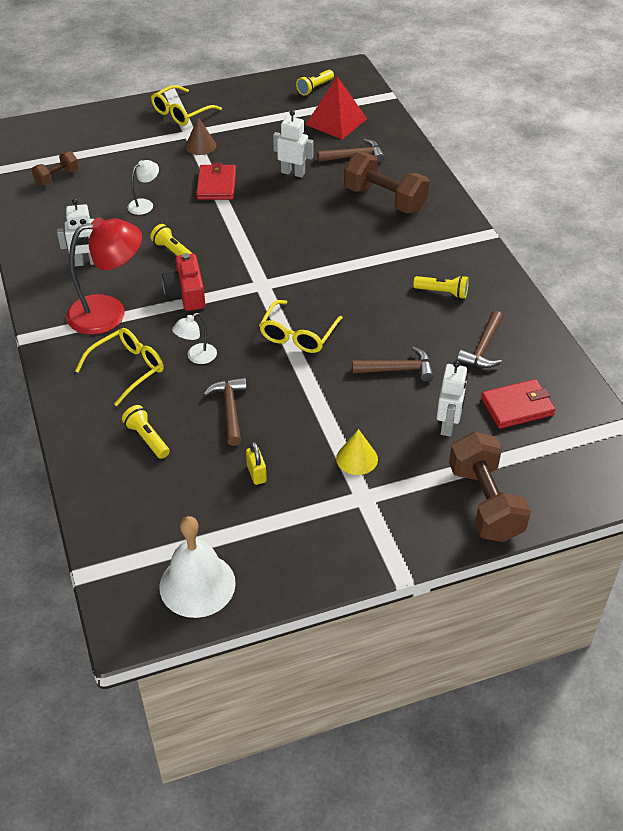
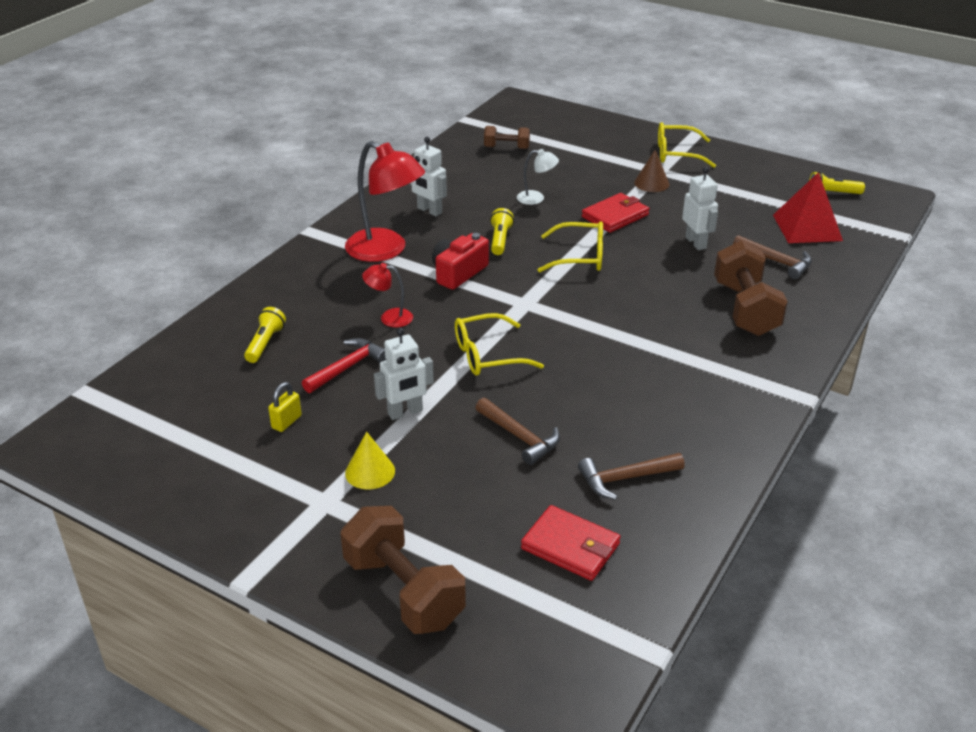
camera: 50 degrees right, 10 degrees down
yellow glasses [75,328,164,406] -> yellow glasses moved to [538,222,603,273]
white bell [159,516,236,618] -> none
white lamp [172,313,217,364] -> red lamp [362,263,413,327]
brown hammer [203,377,247,446] -> red hammer [302,338,386,393]
yellow flashlight [413,275,469,299] -> none
white robot [436,361,468,436] -> white robot moved to [374,328,434,420]
brown dumbbell [449,431,531,542] -> brown dumbbell turned 75 degrees counterclockwise [340,506,466,634]

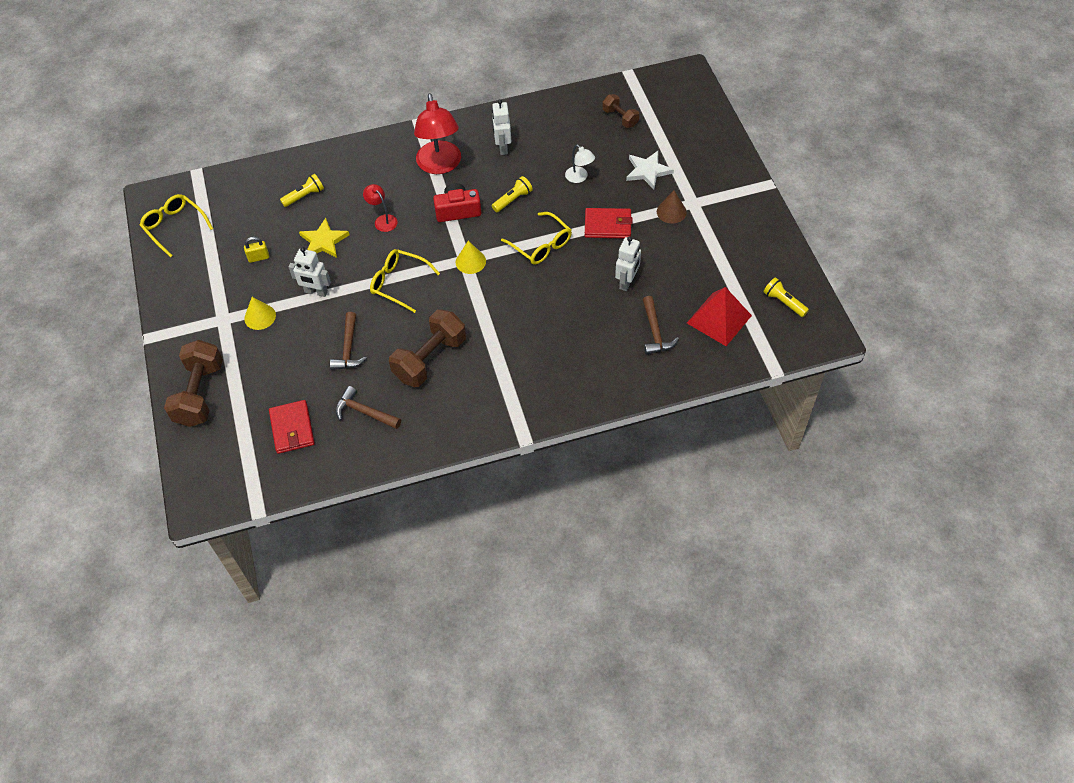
camera: 45 degrees right, 20 degrees up
red hammer [302,338,386,393] -> yellow star [299,218,350,258]
yellow glasses [658,122,716,168] -> yellow glasses moved to [140,194,213,257]
brown dumbbell [714,240,788,336] -> brown dumbbell moved to [389,309,466,387]
none -> yellow cone [456,241,486,274]
none -> white star [626,151,674,190]

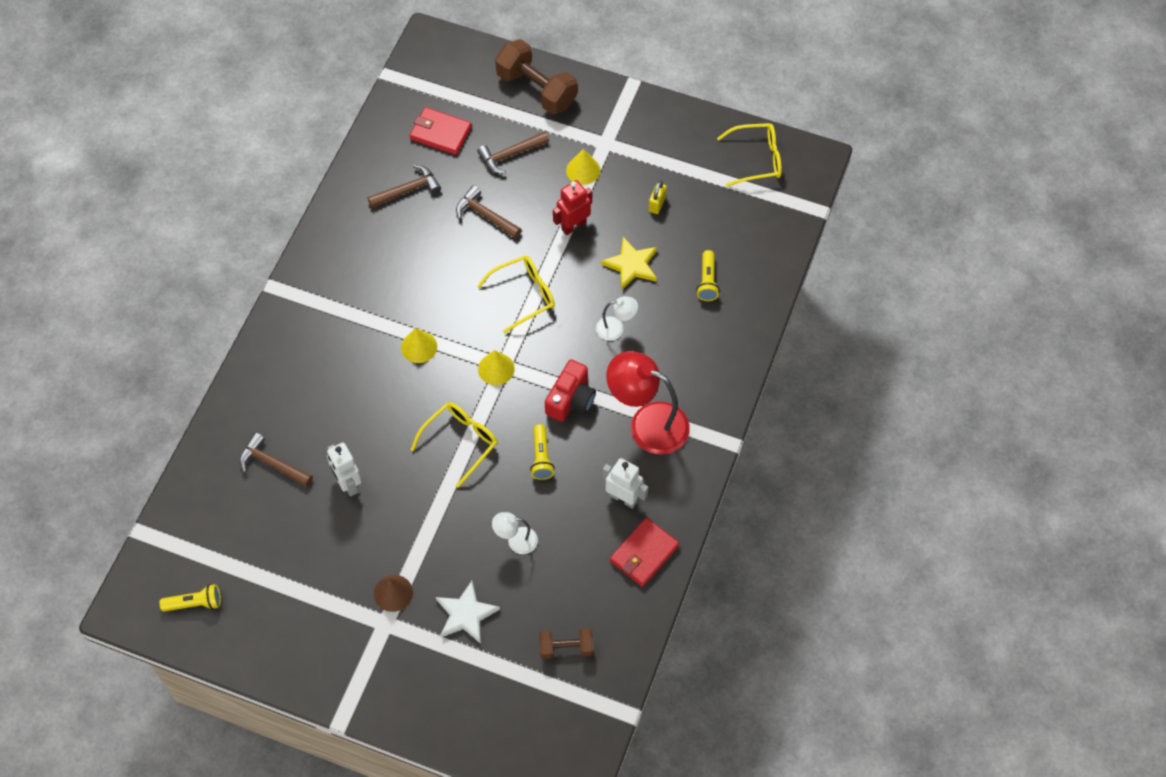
camera: 125 degrees right, 5 degrees up
white robot [288,247,331,297] -> red robot [553,180,592,235]
red lamp [363,184,398,232] -> white lamp [596,296,638,341]
brown dumbbell [389,309,466,387] -> none
yellow glasses [501,212,572,265] -> yellow glasses turned 135 degrees clockwise [411,402,498,488]
red wallet [585,208,632,238] -> red wallet moved to [610,517,679,587]
red pyramid [687,287,752,346] -> none
none -> yellow cone [401,328,437,363]
none -> brown hammer [477,131,549,174]

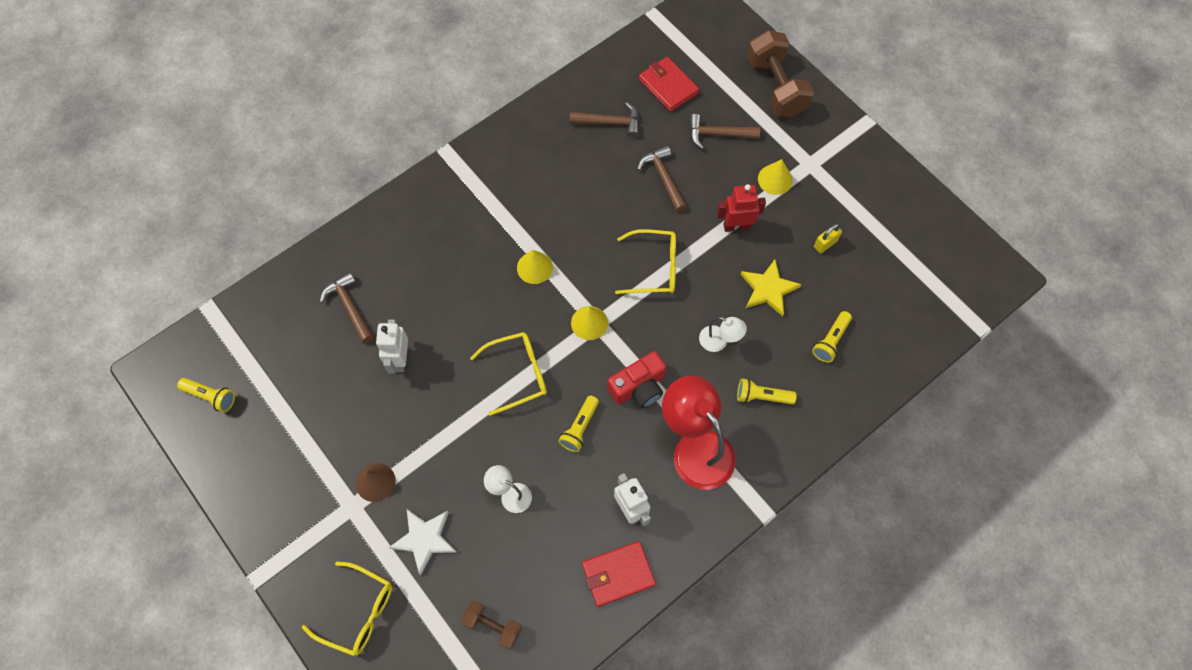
camera: 30 degrees right, 5 degrees up
yellow glasses [717,123,782,187] -> yellow glasses moved to [302,561,392,656]
none -> yellow flashlight [737,378,797,405]

